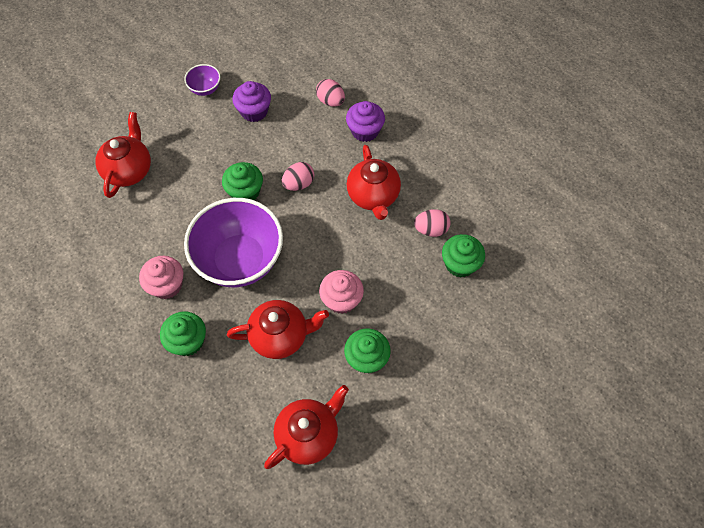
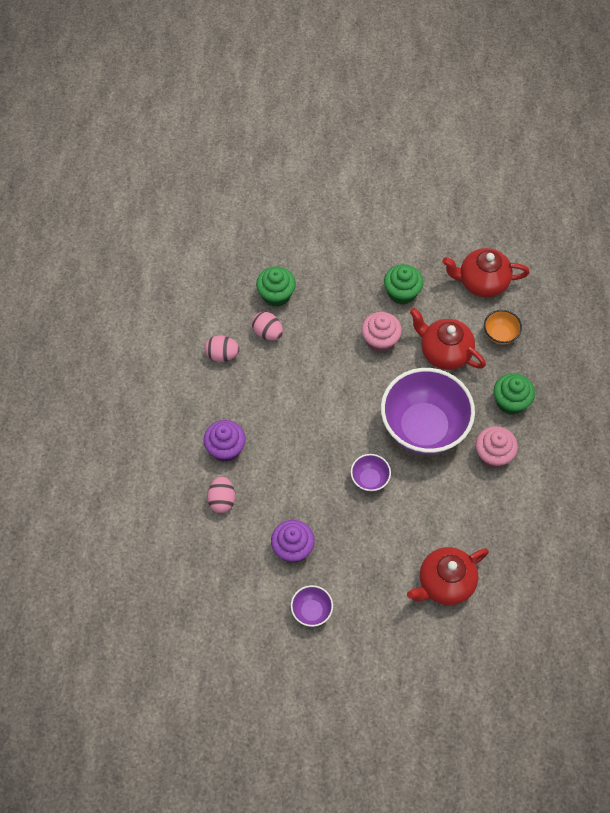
camera: 135 degrees left, 0 degrees up
green cupcake [222,162,263,200] -> purple bowl [351,454,391,492]
pink egg [282,162,314,191] -> pink egg moved to [204,335,240,362]
red teapot [347,145,401,220] -> none
none -> orange bowl [484,310,522,345]

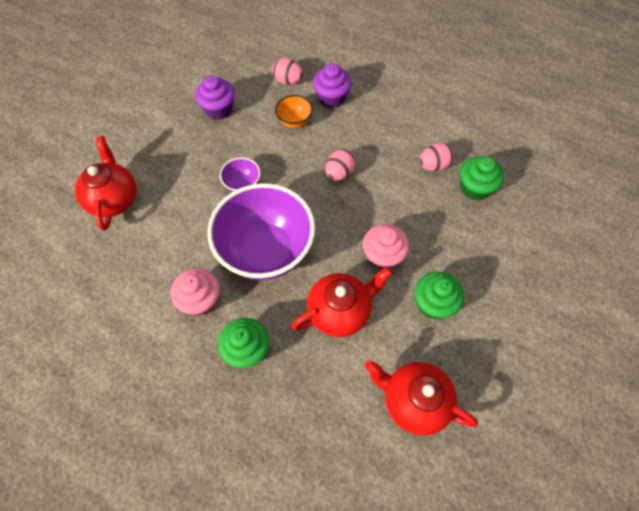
camera: 115 degrees right, 0 degrees up
pink egg [204,335,240,362] -> pink egg moved to [326,149,355,181]
purple bowl [291,585,333,627] -> none
red teapot [442,248,530,297] -> red teapot turned 90 degrees counterclockwise [365,360,478,436]
orange bowl [484,310,522,345] -> orange bowl moved to [275,95,313,128]

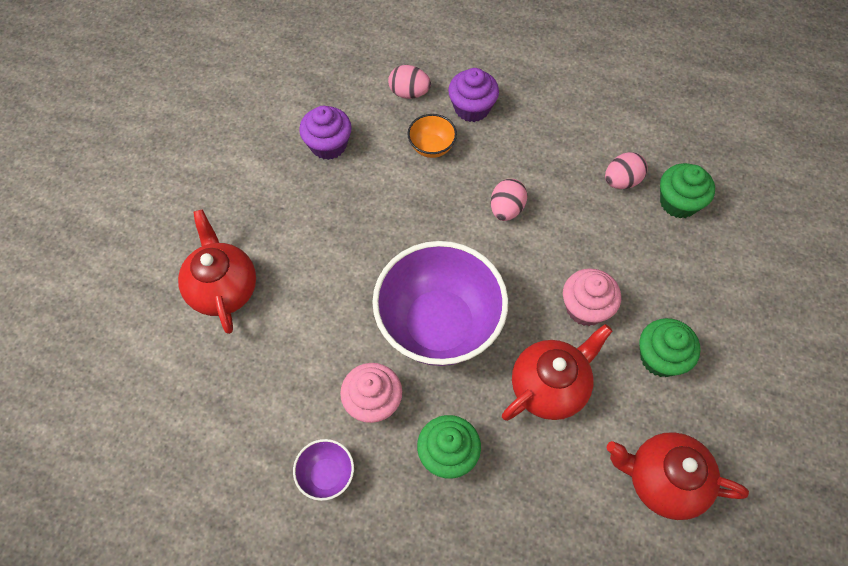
camera: 10 degrees left, 0 degrees up
purple bowl [220,157,260,192] -> purple bowl moved to [293,439,354,501]

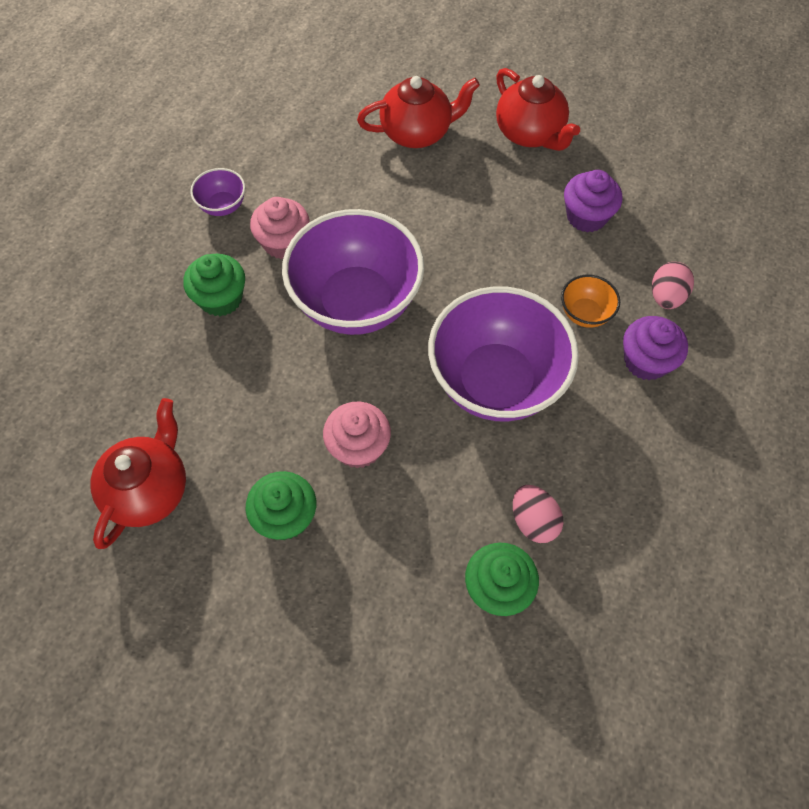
camera: 95 degrees right, 0 degrees up
pink egg [491,179,527,221] -> purple bowl [428,286,579,421]
red teapot [502,324,612,421] -> red teapot moved to [496,68,580,151]

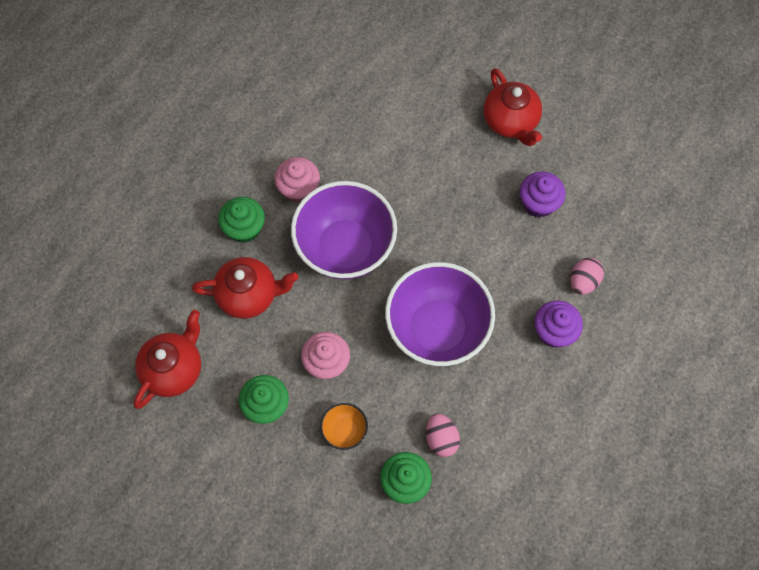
camera: 10 degrees right, 5 degrees up
purple bowl [190,168,245,216] -> none
red teapot [357,76,480,148] -> red teapot moved to [192,257,298,319]
orange bowl [561,275,620,328] -> orange bowl moved to [320,403,368,450]

